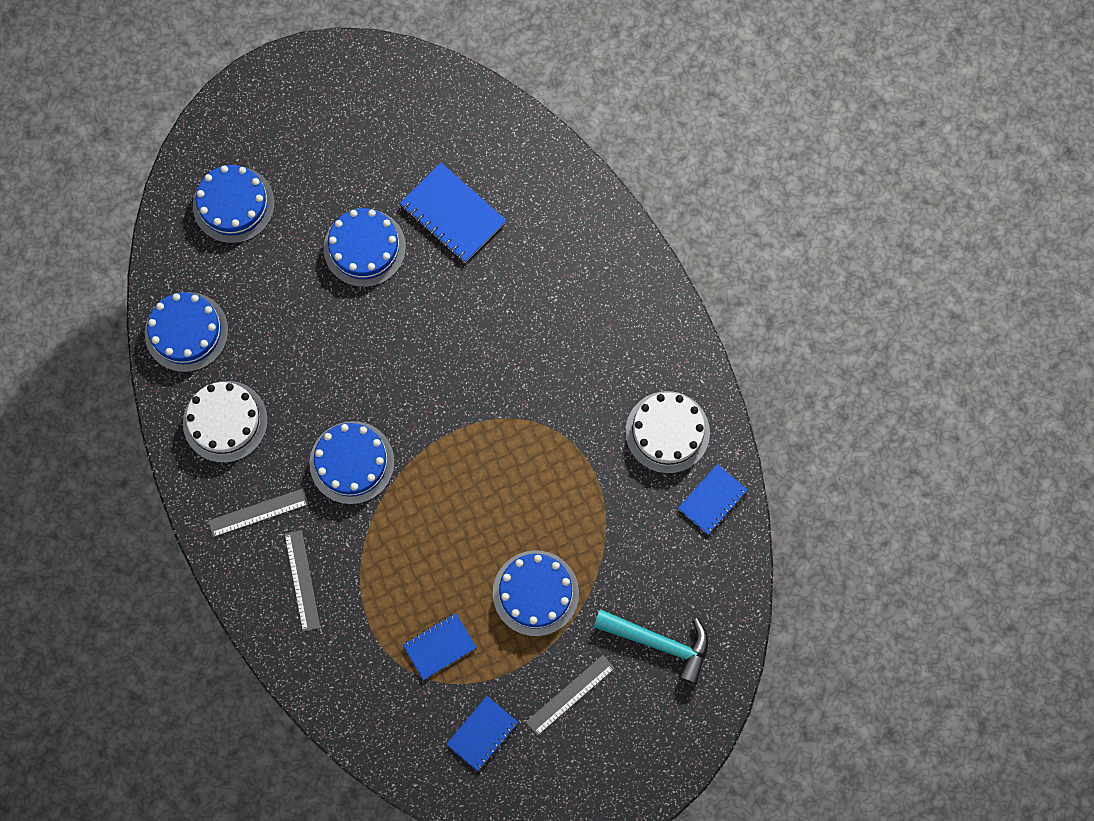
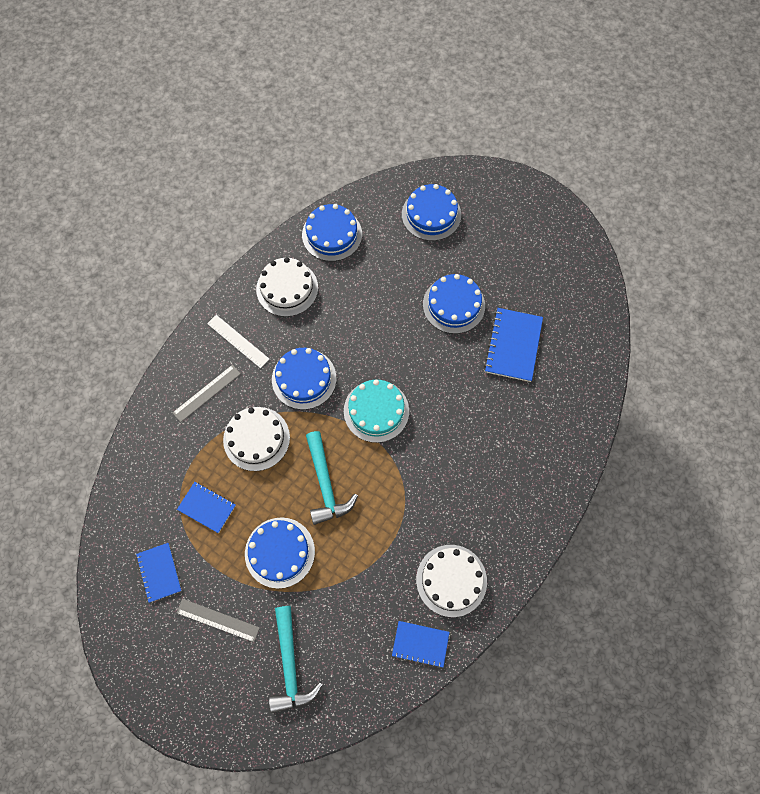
camera: 60 degrees right, 5 degrees down
grey ruler [208,488,309,537] -> white ruler [207,315,269,368]
blue notebook [446,696,518,771] -> blue notebook turned 60 degrees clockwise [136,543,182,603]
none -> white cake [223,407,290,471]
none -> turquoise hammer [306,431,358,525]
none -> turquoise cake [344,380,409,443]

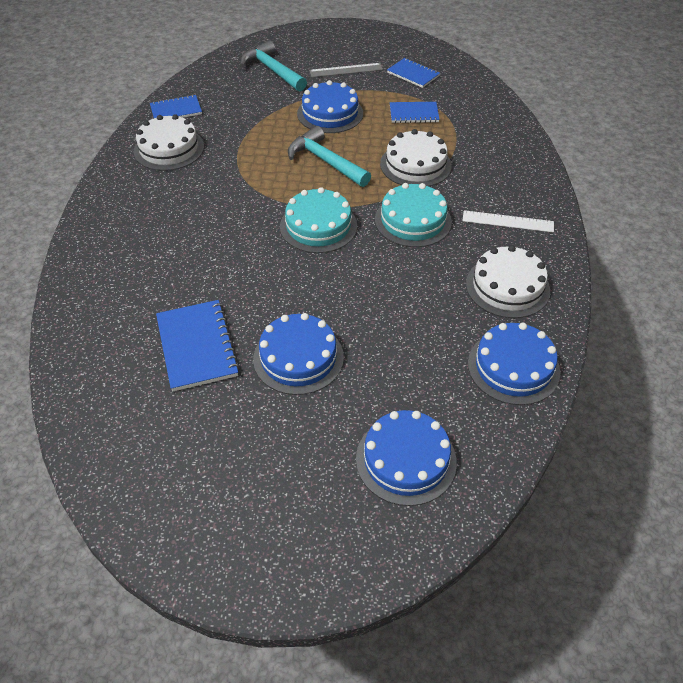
camera: 150 degrees right, 20 degrees down
grey ruler [172,365,241,422] -> none
blue cake [272,348,336,410] -> turquoise cake [375,183,452,247]

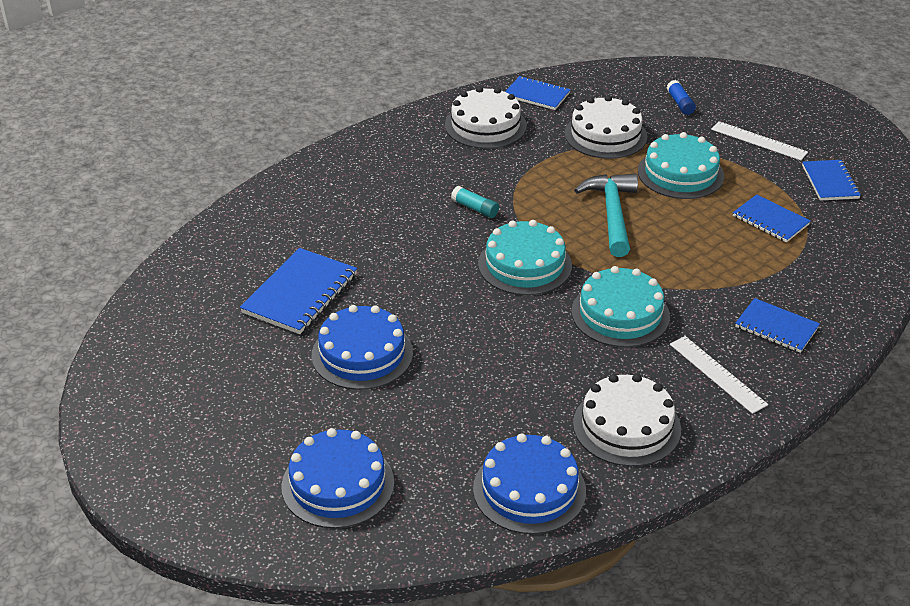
camera: 45 degrees right, 10 degrees down
turquoise hammer [240,40,307,91] -> blue glue stick [667,80,696,115]
blue cake [297,80,363,133] -> turquoise cake [638,132,724,199]
grey ruler [309,63,383,77] -> white ruler [711,121,808,160]
white cake [380,129,452,187] -> white cake moved to [564,95,647,159]
none -> turquoise glue stick [451,186,499,218]
none -> blue notebook [735,298,820,353]

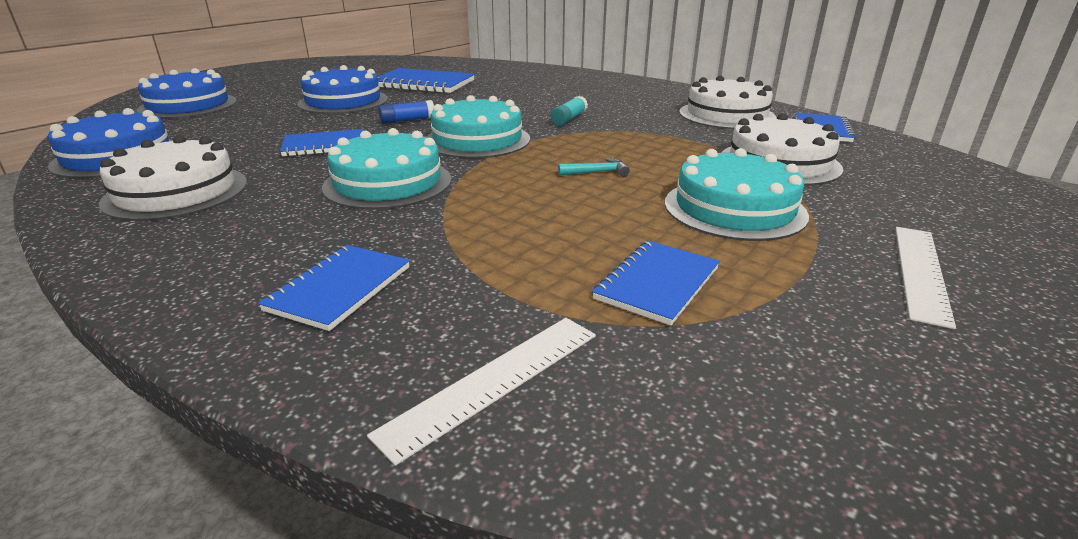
camera: 80 degrees right, 10 degrees down
turquoise hammer [574,174,638,257] -> turquoise hammer [558,158,630,177], size x0.42
blue glue stick [667,80,696,115] -> blue glue stick moved to [378,100,434,124]
white ruler [670,336,768,414] -> white ruler moved to [367,318,596,466]
blue notebook [802,160,861,201] -> blue notebook moved to [280,129,363,157]

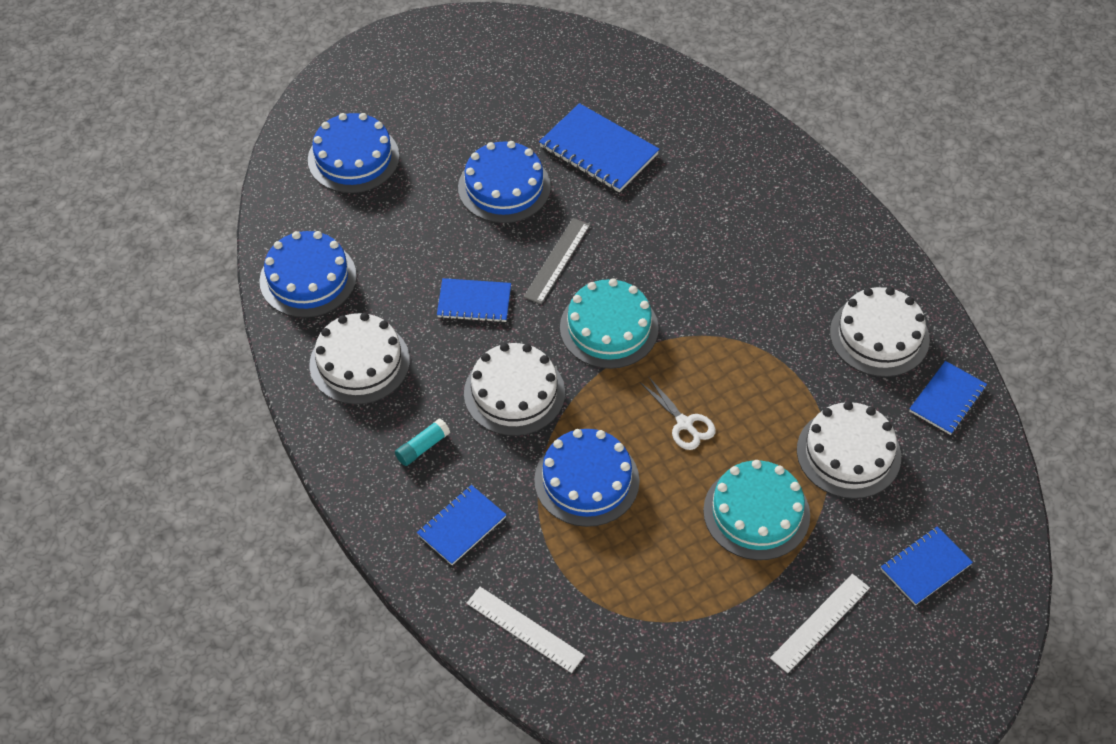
camera: 20 degrees right, 25 degrees up
turquoise cake [322,128,451,210] -> white cake [464,343,565,436]
white ruler [367,318,596,466] -> white ruler turned 60 degrees clockwise [466,587,585,673]
blue glue stick [378,100,434,124] -> grey ruler [523,218,590,304]
turquoise glue stick [551,96,588,126] -> turquoise glue stick moved to [395,419,450,466]
turquoise hammer [558,158,630,177] -> white scissors [640,376,716,450]
blue notebook [592,240,720,326] -> blue notebook moved to [881,526,973,606]
none -> blue cake [534,429,640,527]

